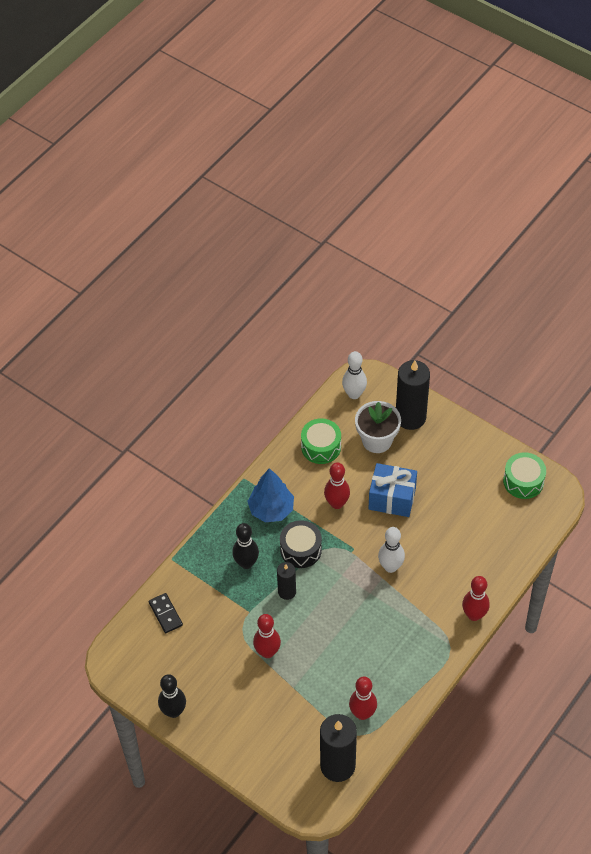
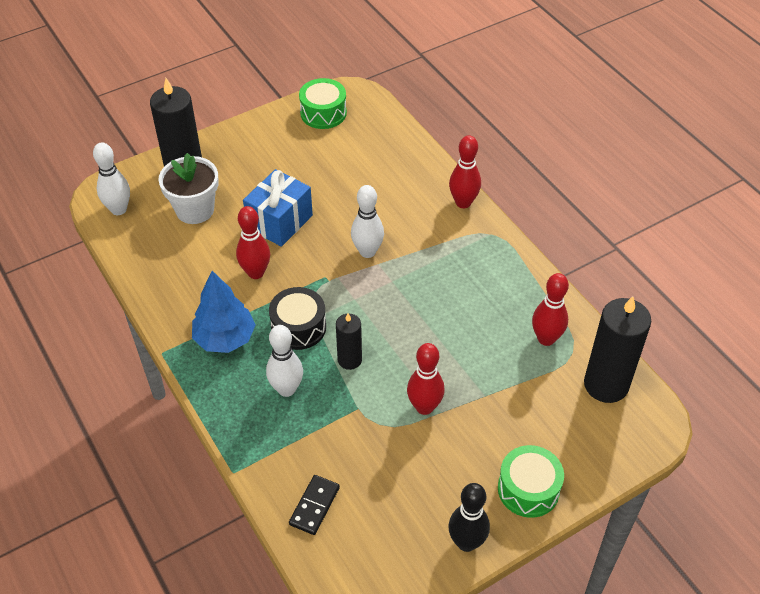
camera: 70 degrees left, 5 degrees down
black domino [149,593,183,633] -> black domino turned 60 degrees counterclockwise [289,475,340,535]
black bowling pin [232,523,259,569] -> white bowling pin [266,325,303,397]
green drum [301,418,341,464] -> green drum moved to [498,445,564,518]

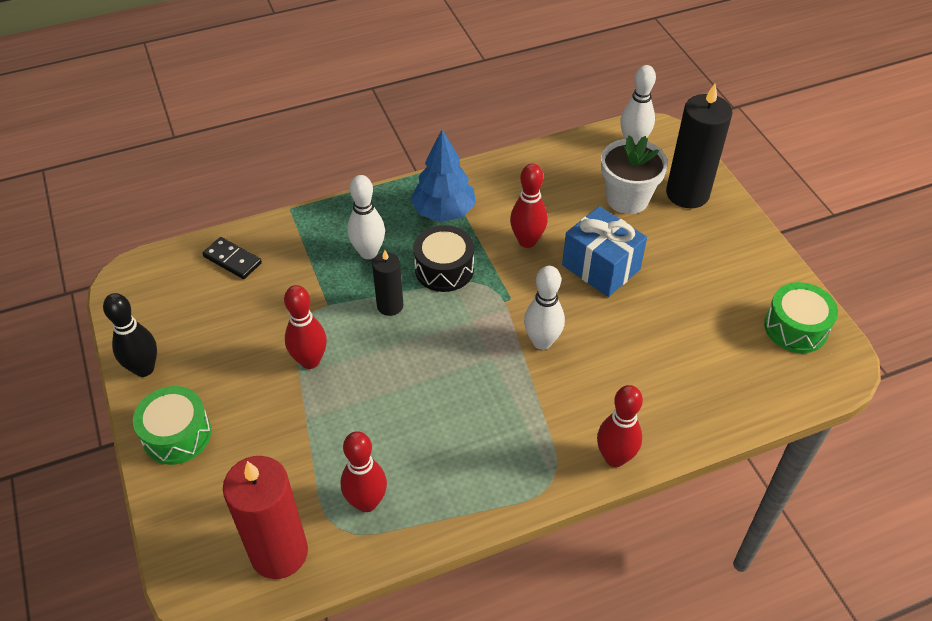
camera: 100 degrees right, 0 degrees up
black candle [584,296,651,403] -> red candle [223,456,308,579]

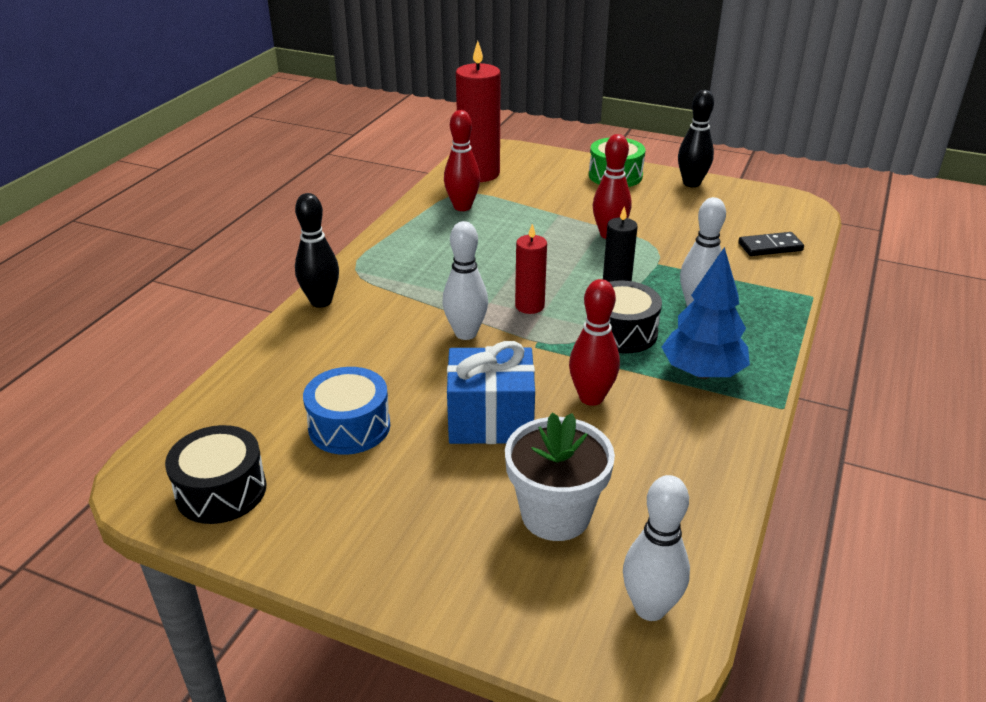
camera: 135 degrees right, 15 degrees down
red bowling pin [597,385,643,467] -> black bowling pin [295,193,339,308]
black candle [666,84,732,208] -> none
green drum [764,282,838,353] -> black drum [165,425,267,524]
none -> blue drum [303,367,390,455]
none -> red candle [515,224,547,314]

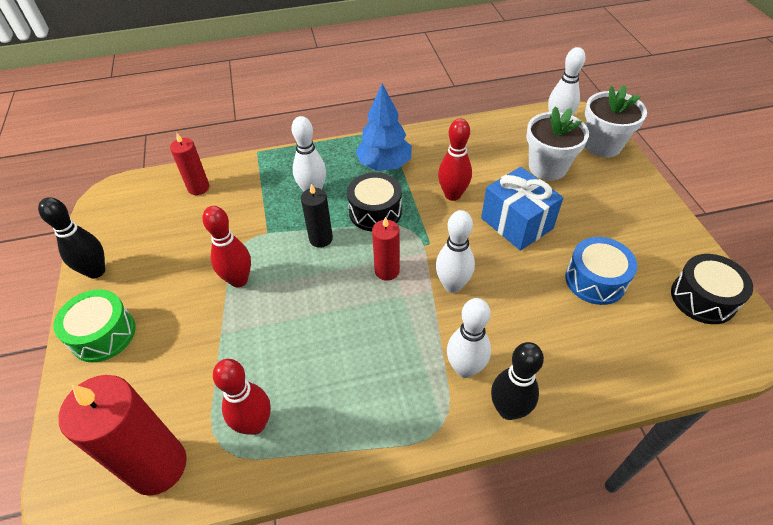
camera: 125 degrees left, 15 degrees up
black domino [738,232,804,256] -> red candle [170,133,209,195]
none -> white bowling pin [447,298,491,378]
none -> white flower pot [585,85,647,158]

